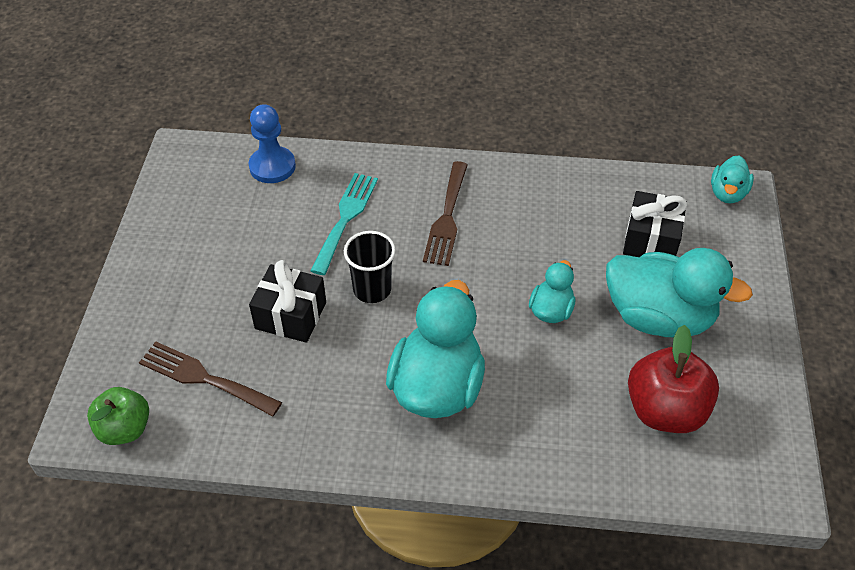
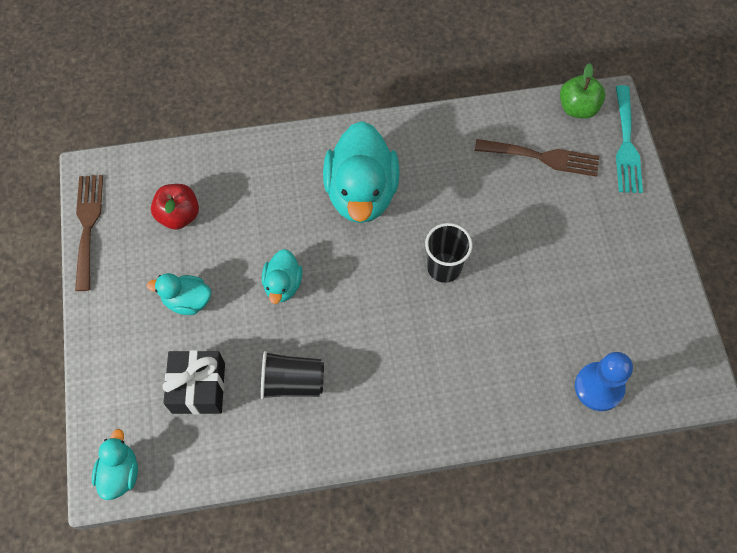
camera: 165 degrees right, 15 degrees up
black gift [249,260,326,343] -> none
turquoise fork [310,173,378,275] -> turquoise fork moved to [616,85,643,193]
brown fork [423,161,468,266] -> brown fork moved to [75,175,103,291]
turquoise duck [606,248,753,337] -> turquoise duck [147,273,211,315], size x0.51
red apple [628,325,719,433] -> red apple [151,184,199,230], size x0.67
none -> black cup [261,351,324,400]

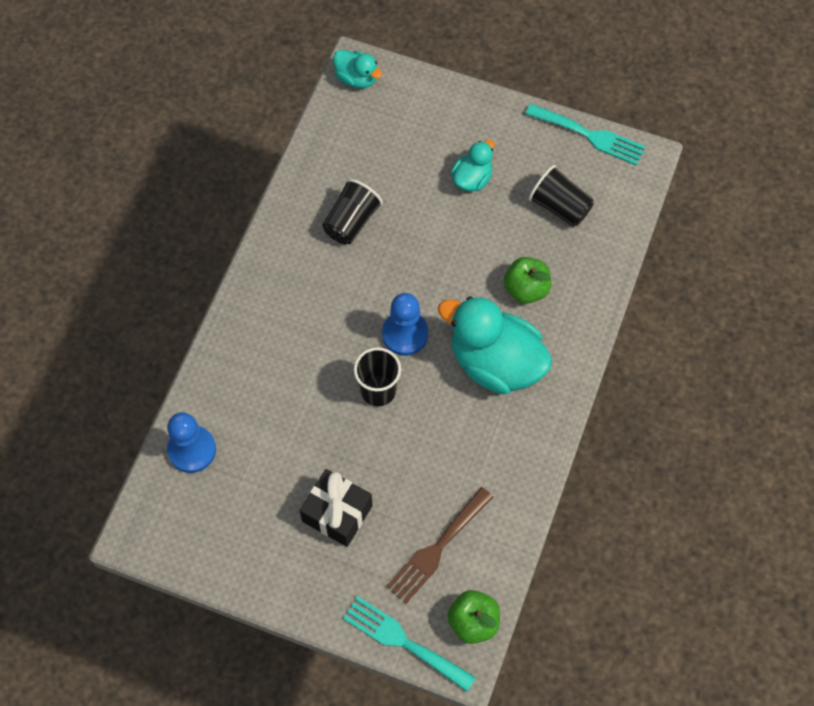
camera: 120 degrees right, 0 degrees up
brown fork [75,175,103,291] -> turquoise fork [525,103,646,166]
red apple [151,184,199,230] -> black cup [529,165,594,227]
black gift [162,350,225,415] -> black gift moved to [300,469,373,547]
turquoise duck [262,249,302,304] -> none
none -> blue pawn [382,293,428,356]
none -> green apple [504,257,551,304]

